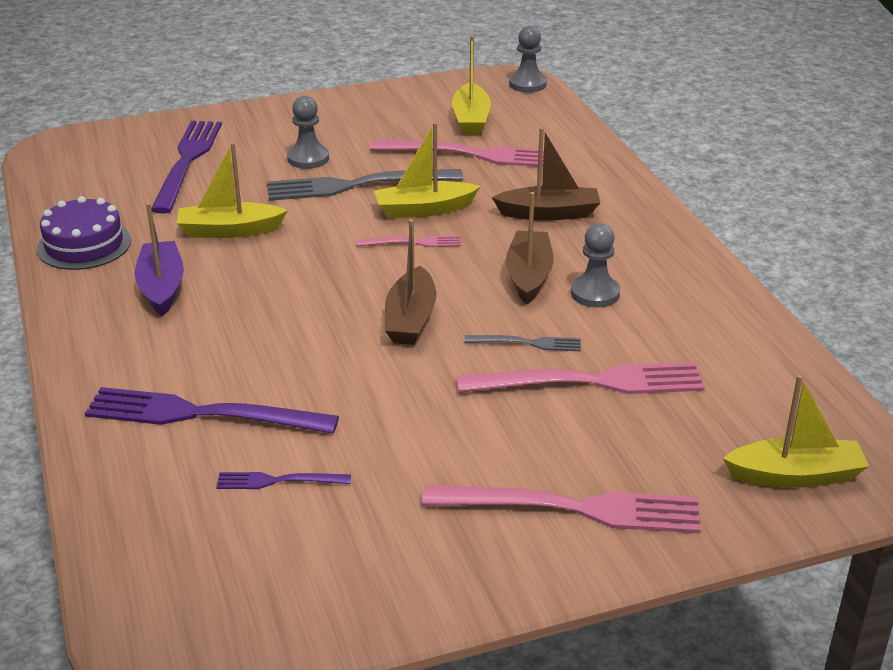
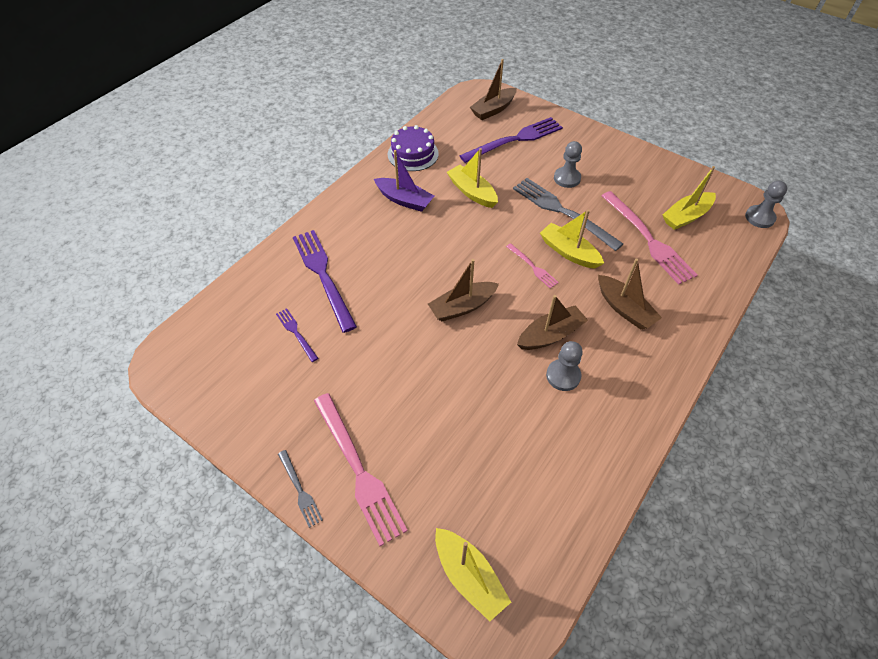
camera: 55 degrees right, 20 degrees up
purple boat [135,203,184,316] -> purple boat turned 75 degrees clockwise [374,150,434,212]
pink fork [457,362,705,394] -> none
grey fork [465,335,581,351] -> grey fork moved to [278,450,323,528]
none -> brown boat [470,59,517,120]

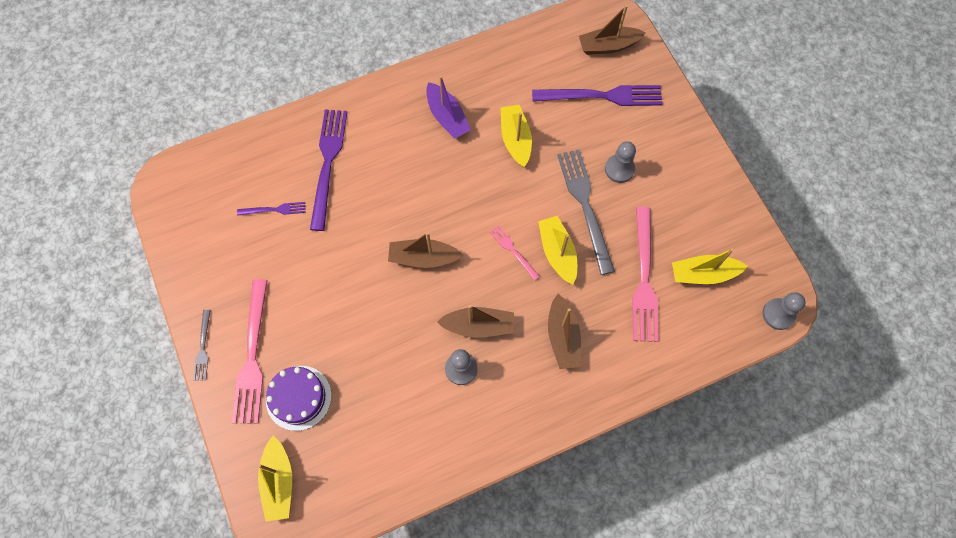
camera: 30 degrees right, 15 degrees up
purple fork [276,308,318,362] -> purple fork turned 90 degrees clockwise [237,202,306,216]
purple cake [388,125,439,171] -> purple cake moved to [266,366,332,431]
pink fork [506,243,559,288] -> pink fork turned 150 degrees clockwise [489,225,540,281]

